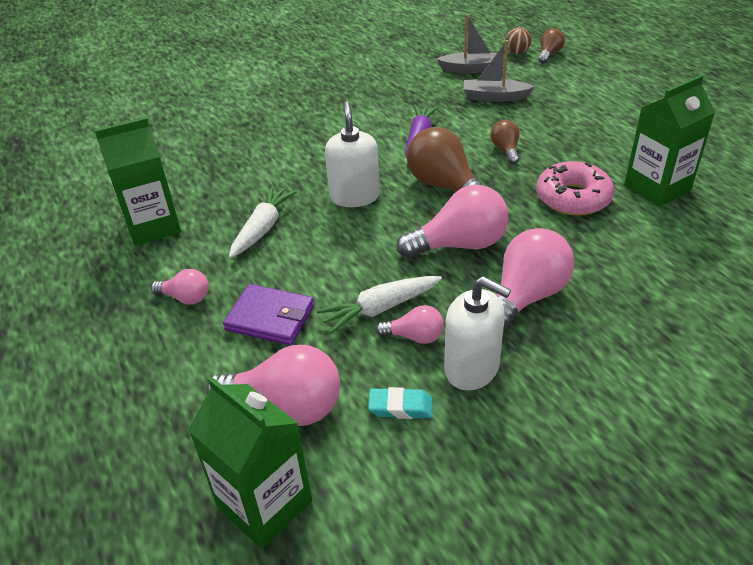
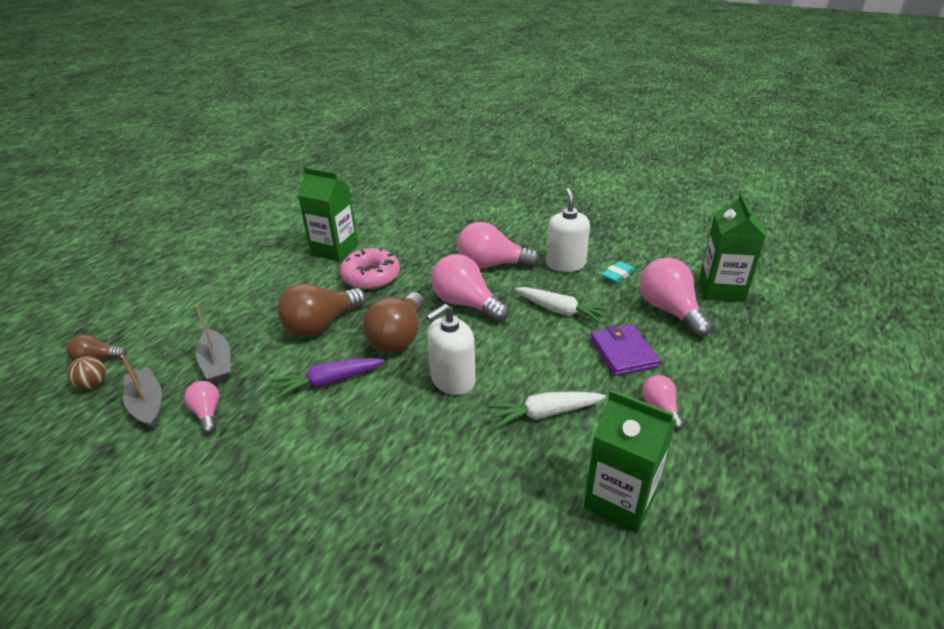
camera: 125 degrees left, 5 degrees down
turquoise eraser [368,387,433,419] -> turquoise eraser turned 75 degrees clockwise [601,261,635,283]
pink light bulb [376,305,444,344] -> pink light bulb moved to [184,381,219,434]
brown light bulb [490,120,520,164] -> brown light bulb [277,283,366,337], size x1.88

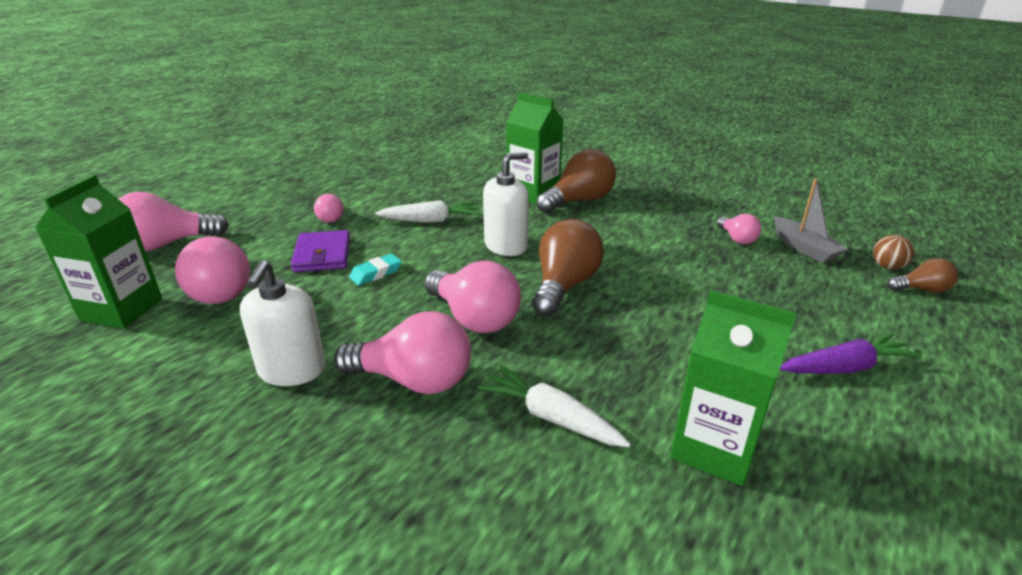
camera: 175 degrees left, 5 degrees down
grey boat [195,305,231,384] -> none
purple carrot [271,358,385,399] -> purple carrot moved to [780,333,922,374]
brown light bulb [277,283,366,337] -> brown light bulb moved to [537,149,616,213]
pink donut [340,247,400,289] -> none
white carrot [515,287,610,324] -> white carrot moved to [478,365,631,447]
green carton [584,389,676,534] -> green carton moved to [506,92,564,204]
turquoise eraser [601,261,635,283] -> turquoise eraser moved to [349,254,402,285]
none -> pink light bulb [118,192,229,251]

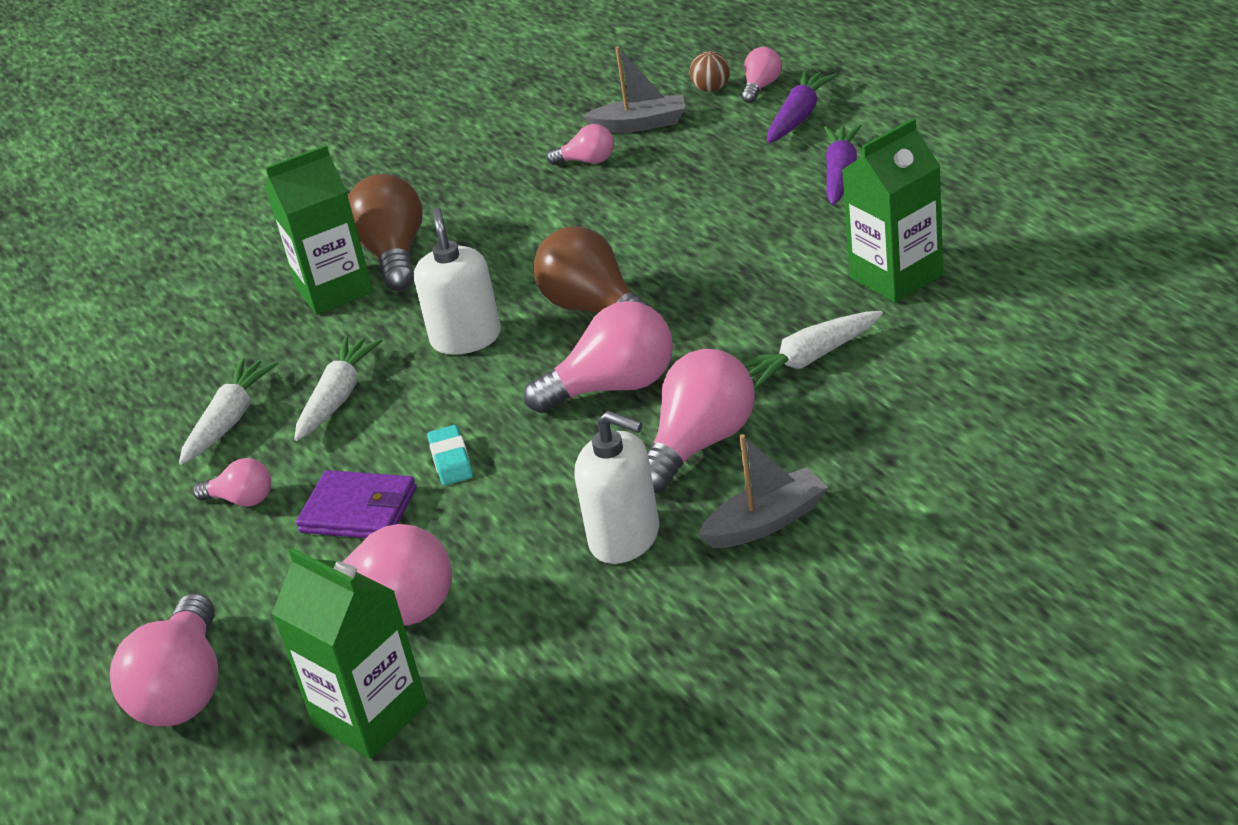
camera: 60 degrees left, 5 degrees up
brown light bulb [887,258,958,293] -> pink light bulb [742,47,782,103]
none -> white carrot [179,358,278,465]
none -> grey boat [698,434,828,548]
none -> purple carrot [767,71,837,143]

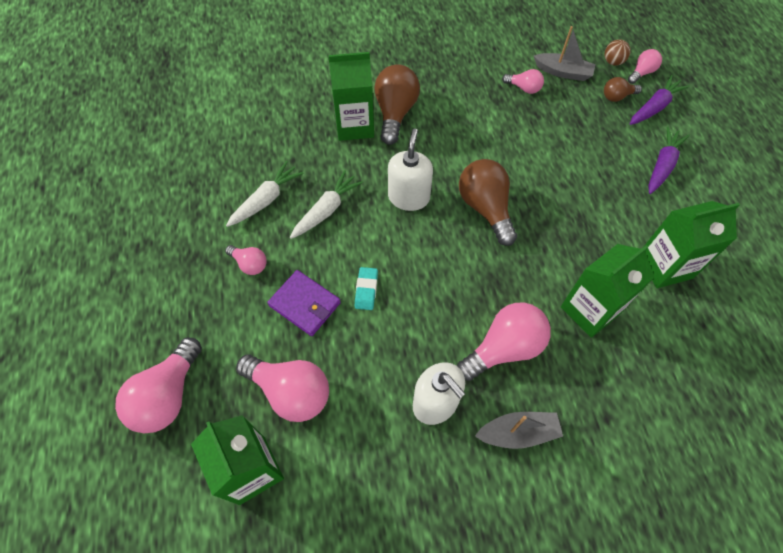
camera: 15 degrees right, 25 degrees up
pink light bulb [524,301,673,413] -> none
white carrot [742,311,883,390] -> green carton [561,244,654,338]
none -> brown light bulb [604,77,642,102]

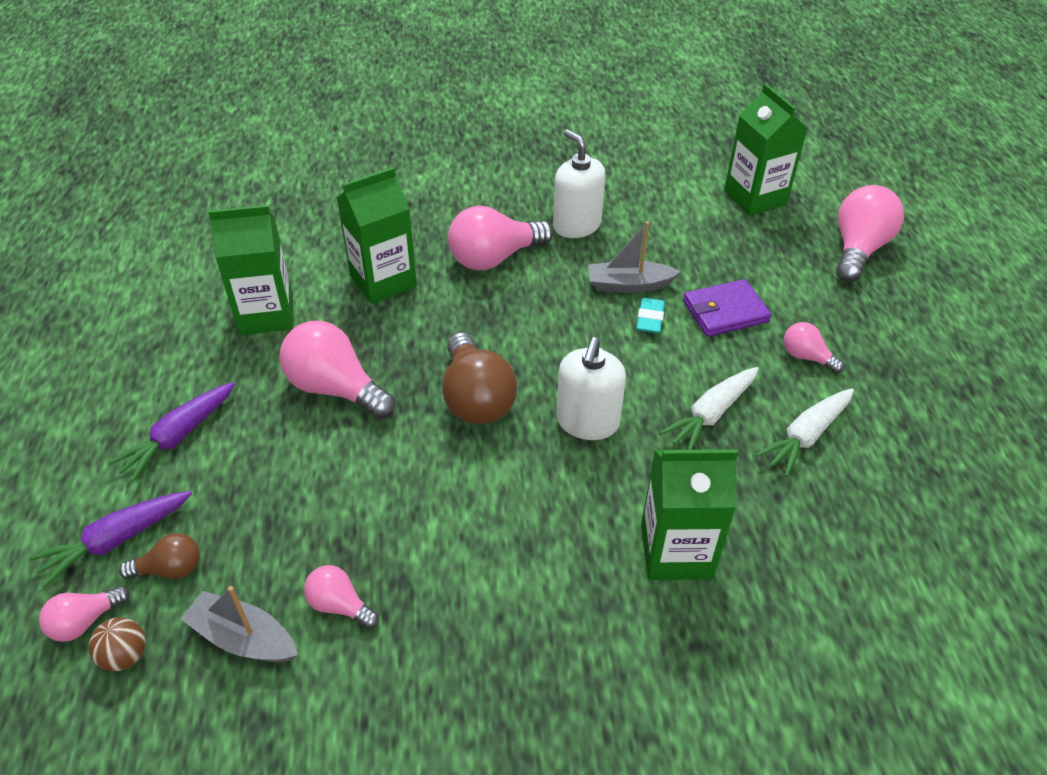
camera: 175 degrees left, 15 degrees down
pink light bulb [236,355,329,422] -> pink light bulb moved to [279,321,395,419]
purple wallet [267,270,341,336] -> purple wallet turned 60 degrees counterclockwise [683,279,772,337]
brown light bulb [374,64,420,145] -> none
grey boat [475,412,563,449] -> grey boat moved to [588,221,681,293]

